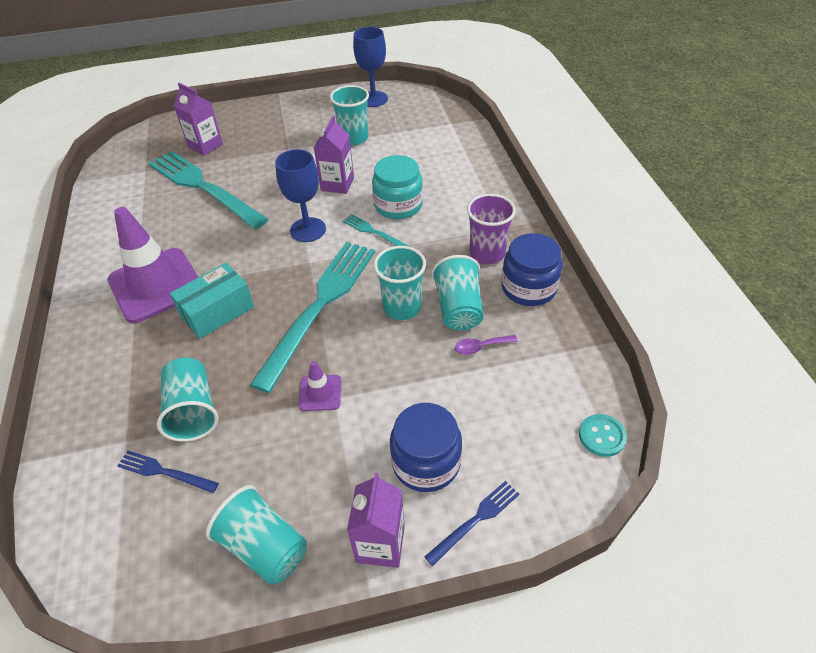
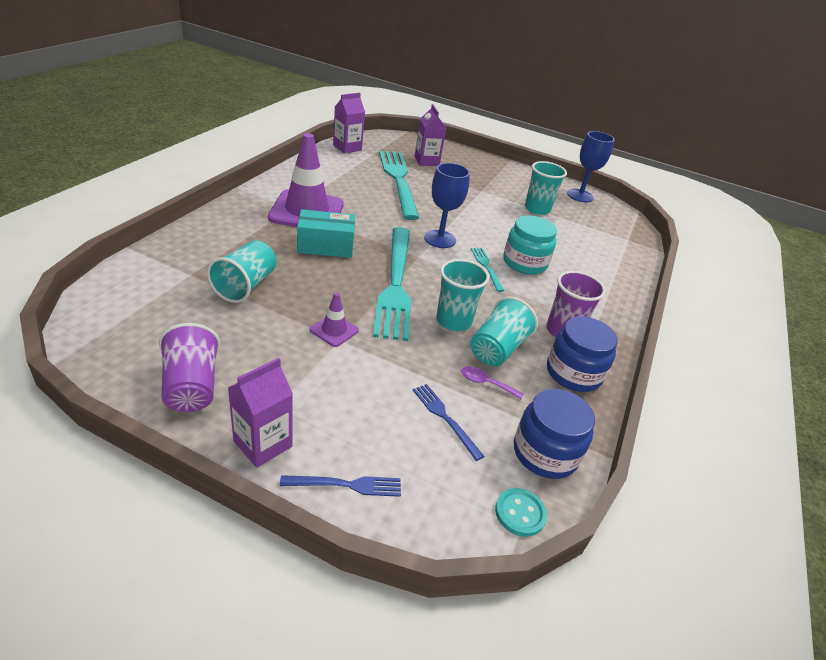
camera: 30 degrees right, 10 degrees down
blue fork [117,451,219,493] -> blue fork moved to [413,384,485,461]
turquoise cup [206,485,307,585] -> purple cup [159,323,220,412]
turquoise fork [250,242,375,393] -> turquoise fork turned 120 degrees clockwise [373,227,411,341]
purple carton [314,116,354,194] -> purple carton moved to [333,93,365,154]
blue jar [390,403,462,492] -> blue jar moved to [514,389,595,479]

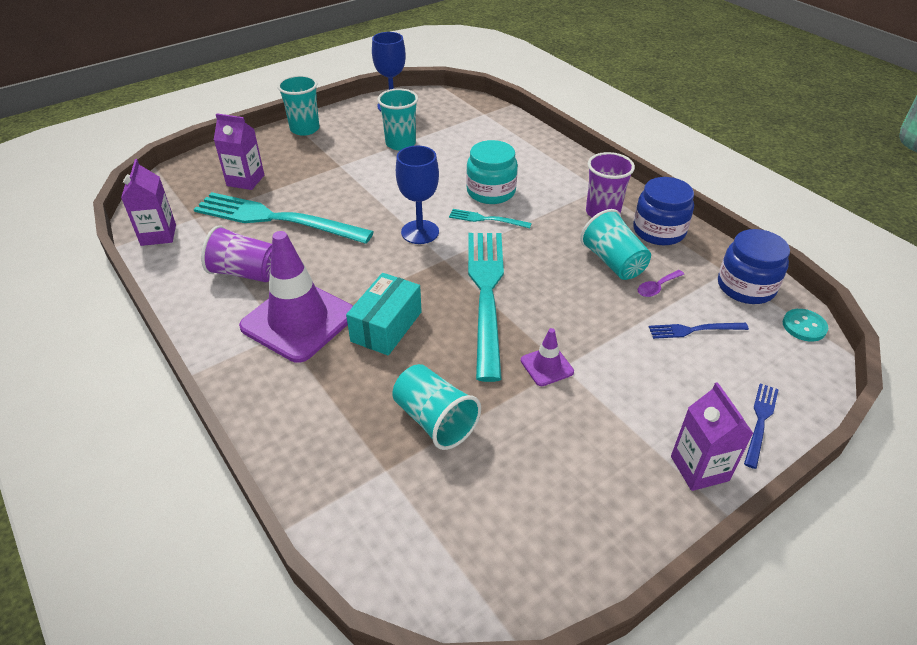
camera: 55 degrees left, 5 degrees up
purple cup [159,323,220,412] -> purple cup moved to [201,225,272,282]
turquoise fork [373,227,411,341] -> turquoise fork turned 120 degrees counterclockwise [468,233,504,382]
turquoise cup [436,259,490,331] -> turquoise cup moved to [277,75,320,136]

